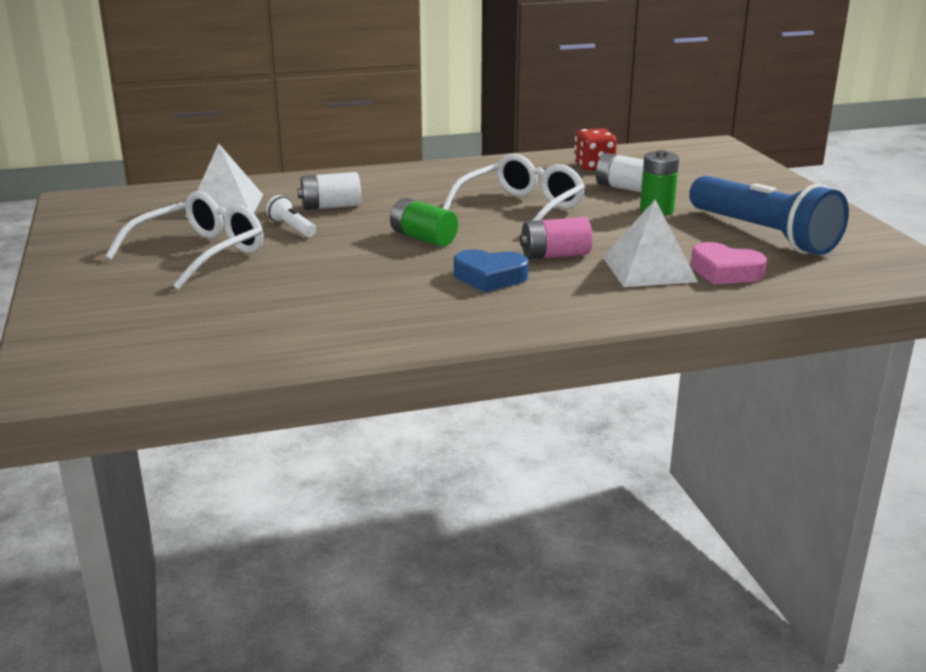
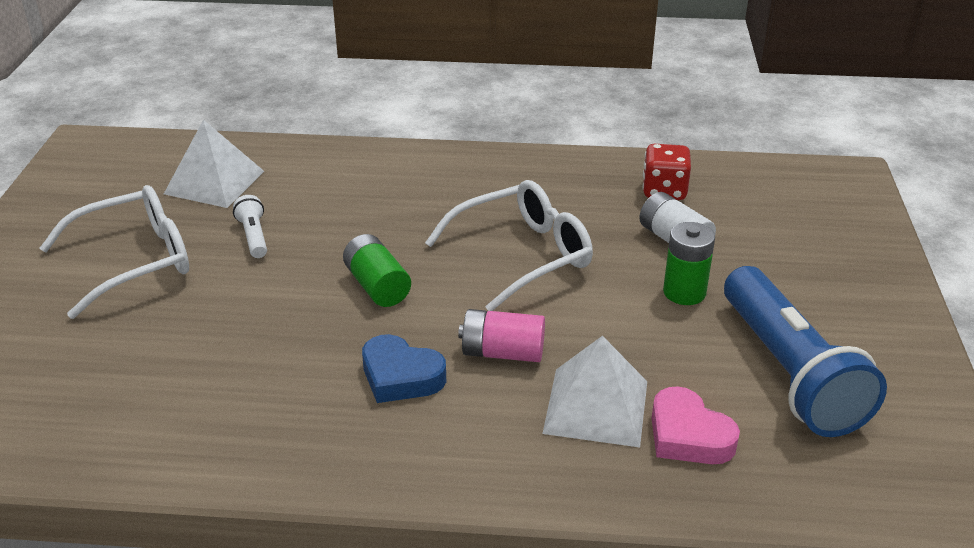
camera: 20 degrees right, 10 degrees up
white battery [297,172,361,210] -> none

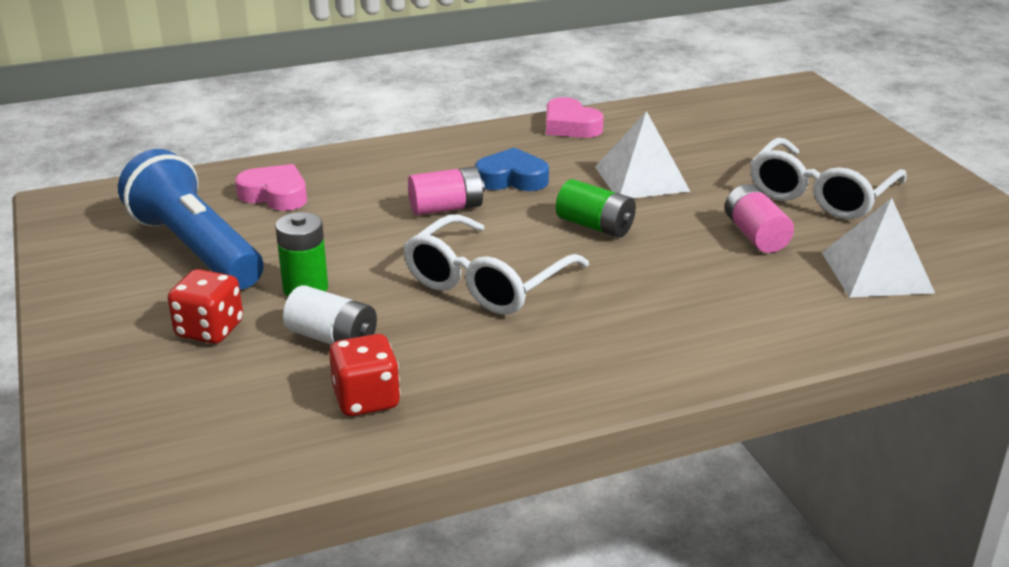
camera: 155 degrees right, 5 degrees down
white flashlight [233,195,267,258] -> pink battery [725,184,794,253]
white pyramid [542,336,647,447] -> white pyramid moved to [595,111,691,198]
none -> red dice [168,269,243,344]
none -> pink heart [546,97,604,138]

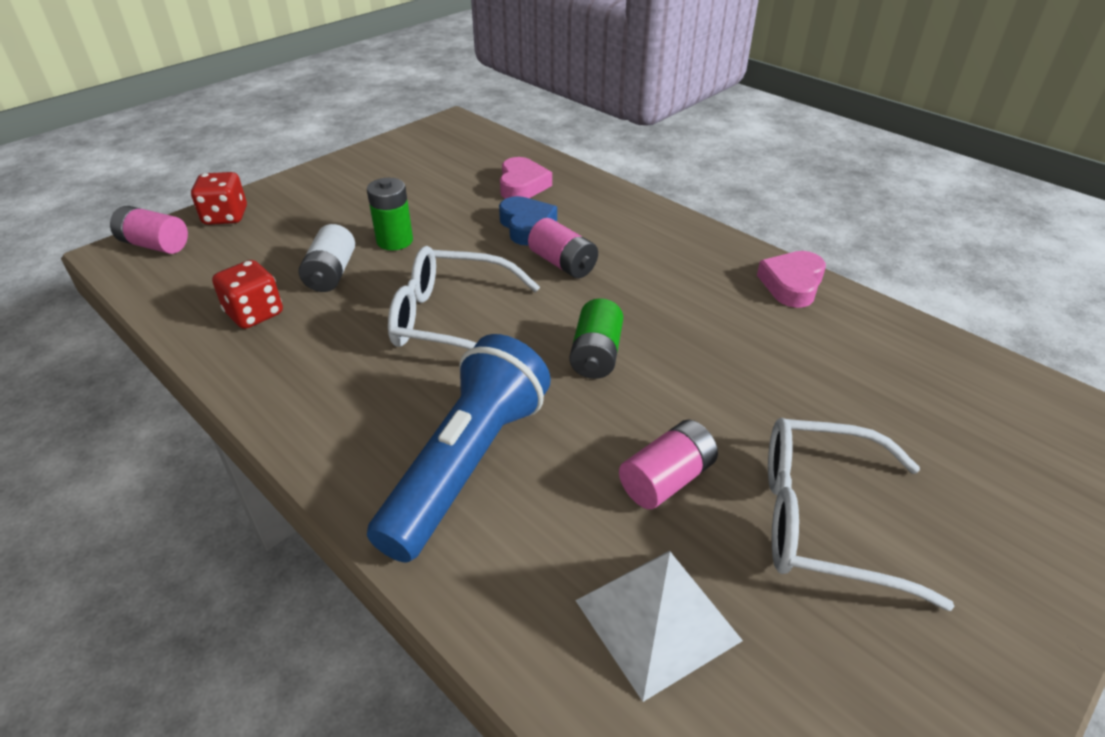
camera: 65 degrees right, 10 degrees up
blue flashlight [118,149,264,289] -> blue flashlight moved to [367,334,551,562]
red dice [168,269,243,344] -> red dice moved to [191,172,247,225]
blue heart [475,148,549,191] -> blue heart moved to [499,196,557,245]
white pyramid [595,111,691,198] -> none
none -> pink battery [110,206,188,254]

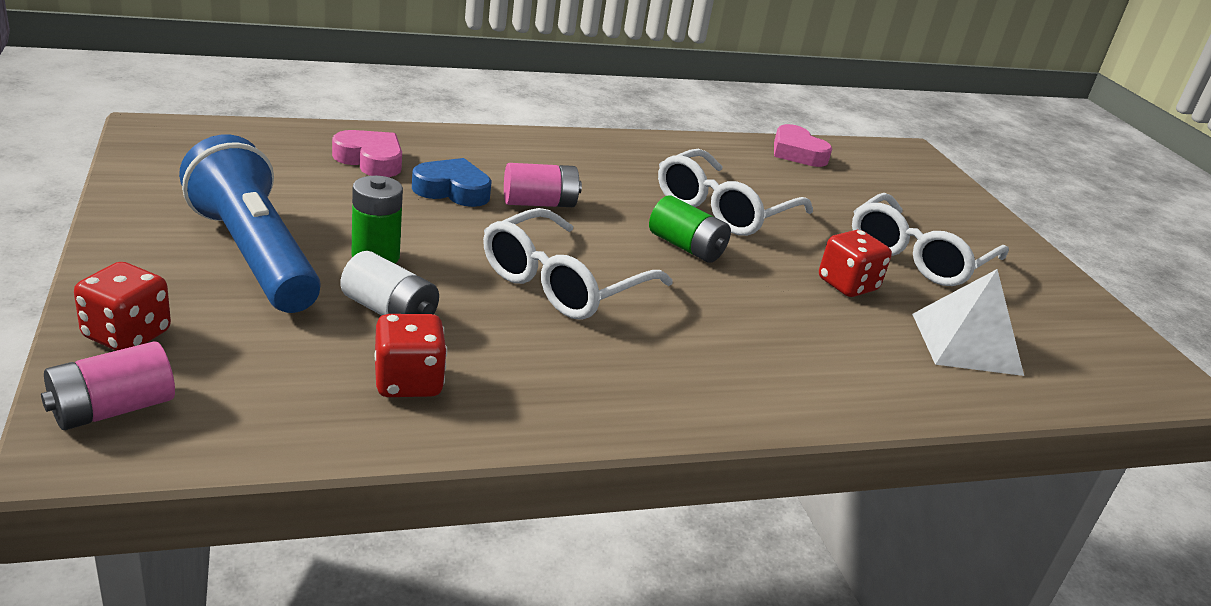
camera: 65 degrees left, 10 degrees down
blue flashlight [367,334,551,562] -> blue flashlight moved to [179,135,321,313]
pink battery [619,420,718,509] -> red dice [819,230,892,297]
pink heart [757,251,826,308] -> pink heart moved to [774,124,832,167]
none -> white glasses [658,149,813,236]

